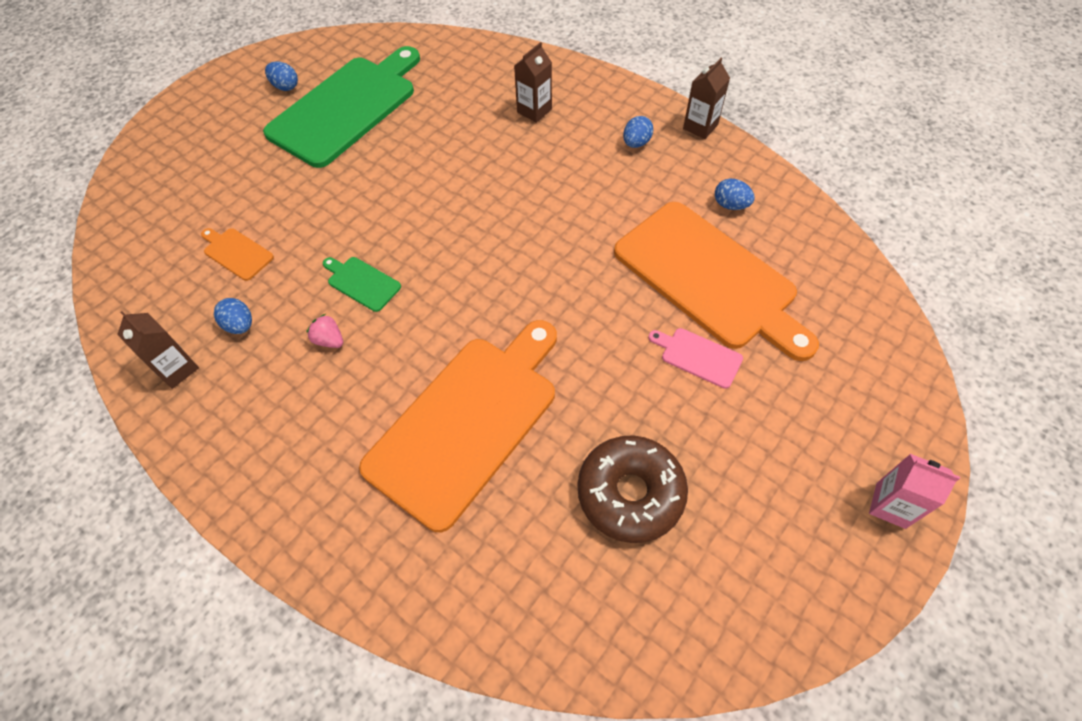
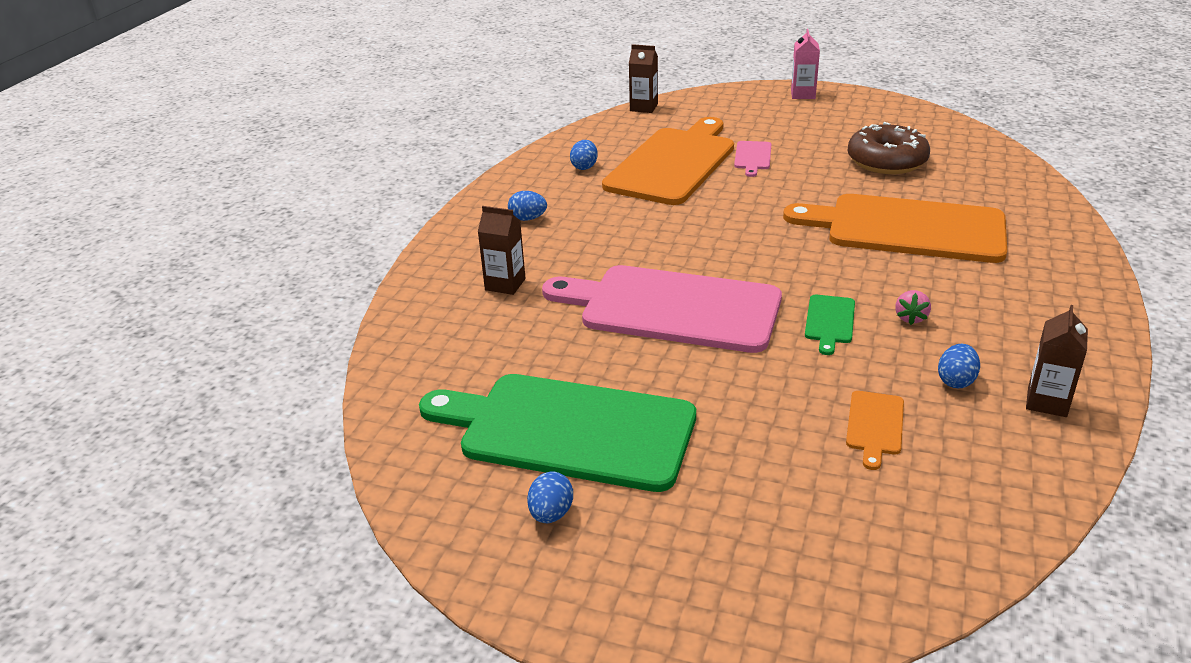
camera: 110 degrees left, 25 degrees down
brown carton [683,58,730,139] -> brown carton moved to [629,44,658,113]
none -> pink cutting board [542,265,782,353]

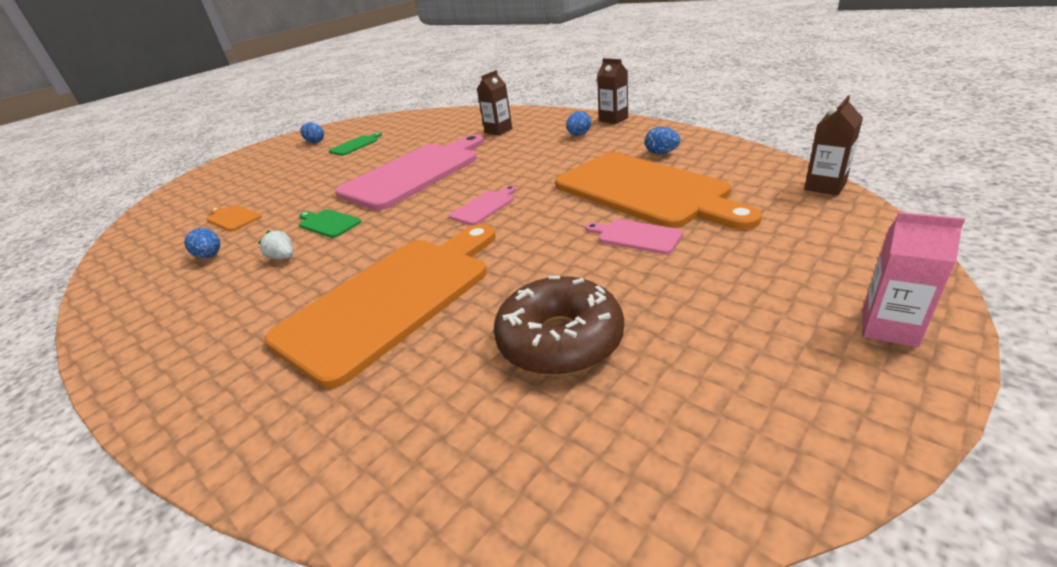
camera: 115 degrees right, 0 degrees up
green cutting board [419,374,696,492] -> green cutting board [329,132,382,156], size x0.40
pink strawberry [895,290,931,325] -> white strawberry [258,230,293,259]
brown carton [1026,305,1088,417] -> brown carton moved to [597,58,628,124]
none -> pink cutting board [449,185,516,225]

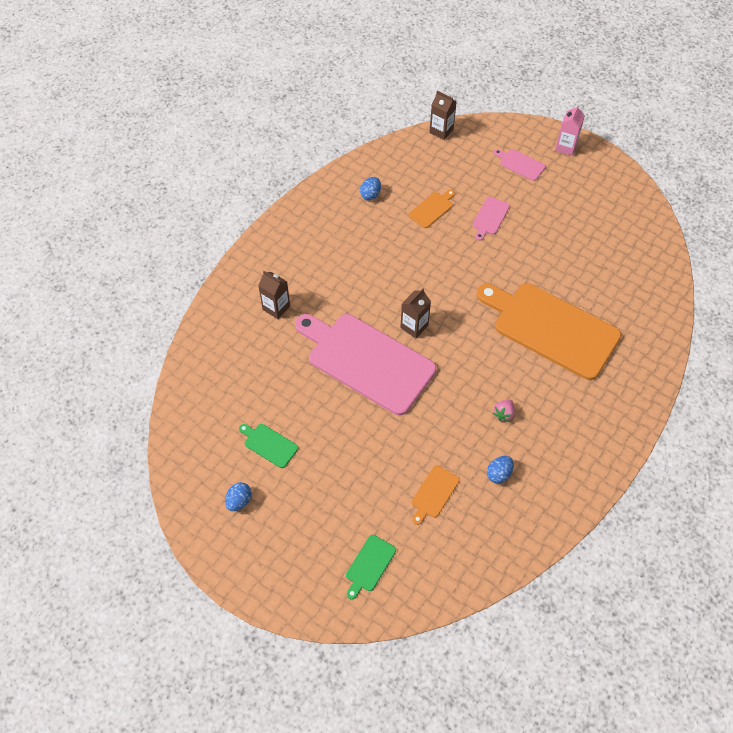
camera: 100 degrees left, 25 degrees up
white strawberry [258,230,293,259] -> pink strawberry [493,399,515,422]
green cutting board [299,209,361,238] -> green cutting board moved to [346,535,396,600]
pink cutting board [449,185,516,225] -> pink cutting board moved to [494,149,546,181]
brown donut [494,276,624,376] -> none
orange cutting board [555,152,762,230] -> orange cutting board [408,190,455,228], size x0.40
blue egg [566,111,591,136] -> none
brown carton [597,58,628,124] -> brown carton moved to [400,289,431,338]

